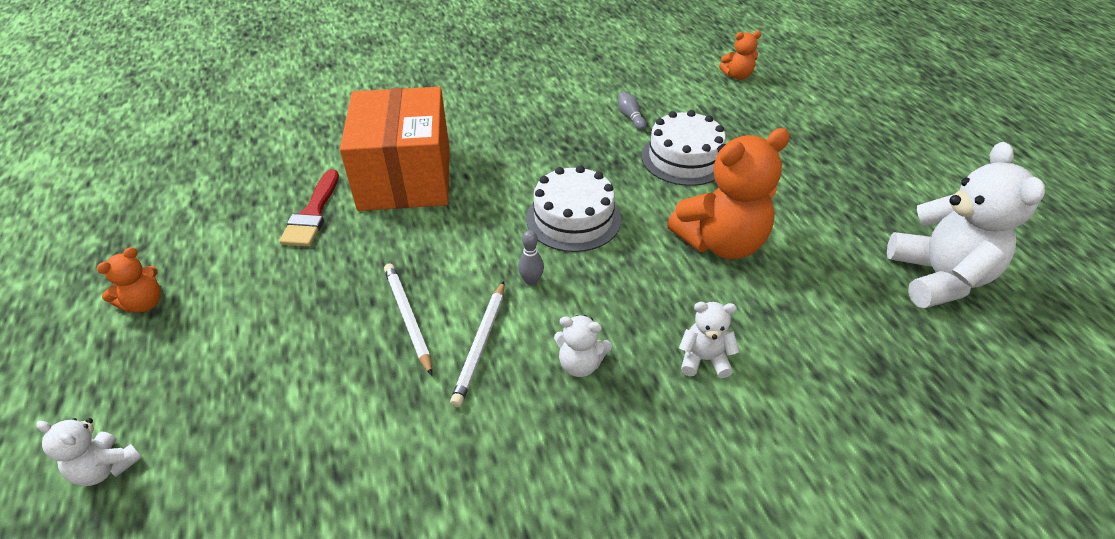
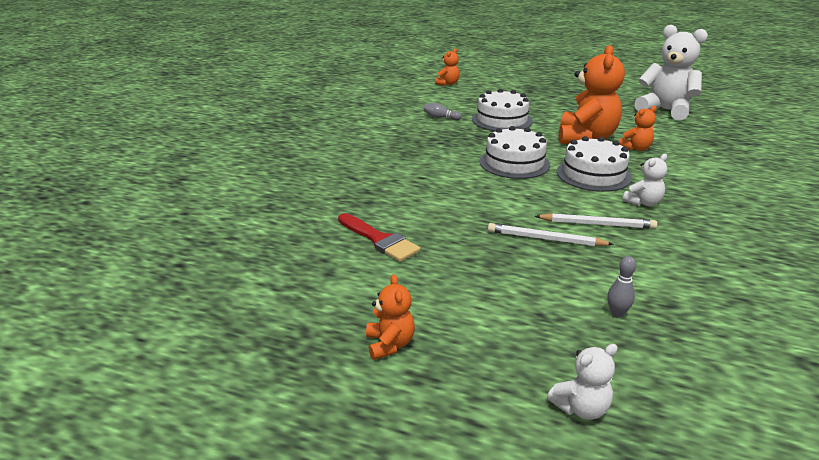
camera: 50 degrees left, 15 degrees down
orange box [340,87,449,211] -> none
white pencil [450,281,504,407] -> white pencil turned 45 degrees counterclockwise [535,213,657,229]
grey bowling pin [518,230,544,286] -> grey bowling pin moved to [607,256,636,318]
white teddy bear [679,302,739,378] -> none
none -> white cake [557,136,632,192]
none -> orange teddy bear [619,106,656,151]

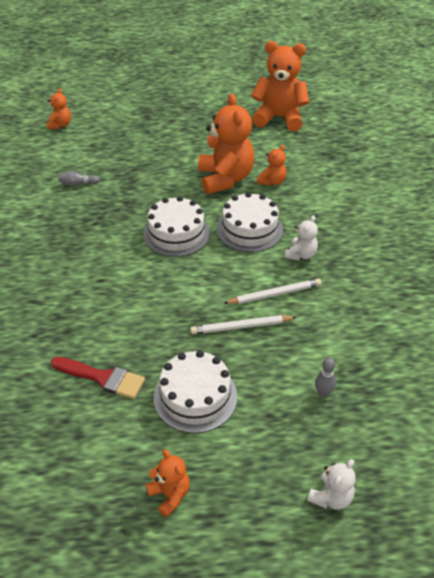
camera: 25 degrees left, 15 degrees up
white cake [472,89,533,131] -> white cake moved to [154,350,238,433]
white teddy bear [635,25,708,121] -> orange teddy bear [251,41,309,131]

